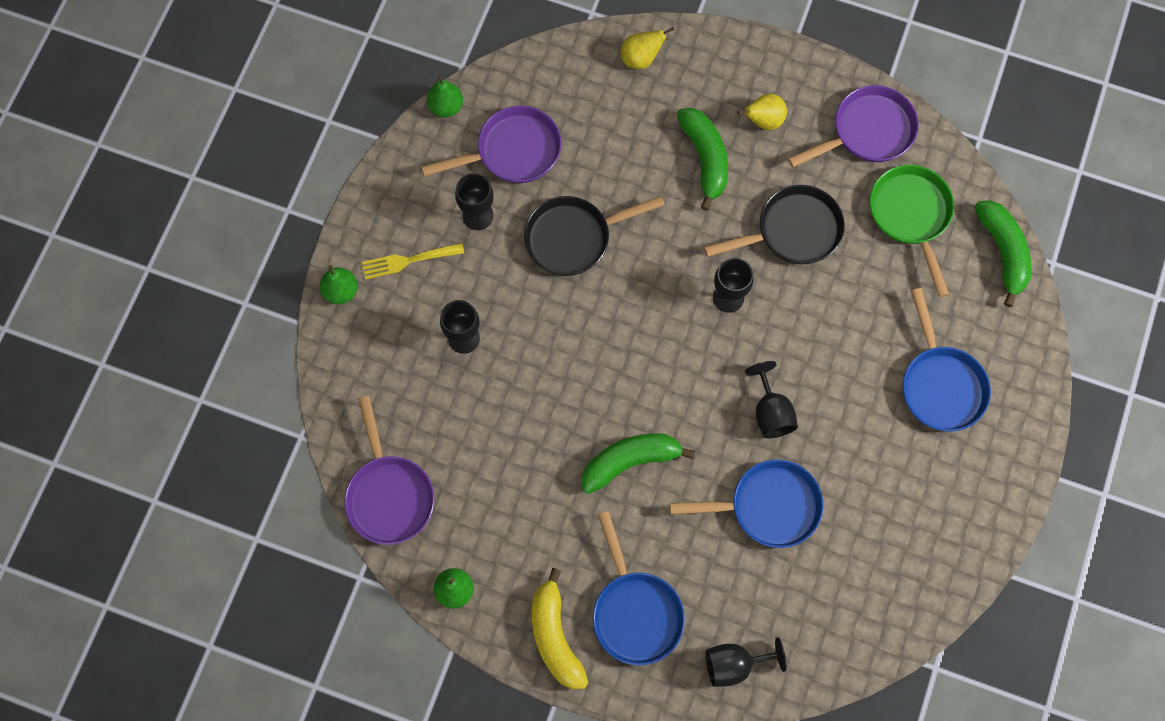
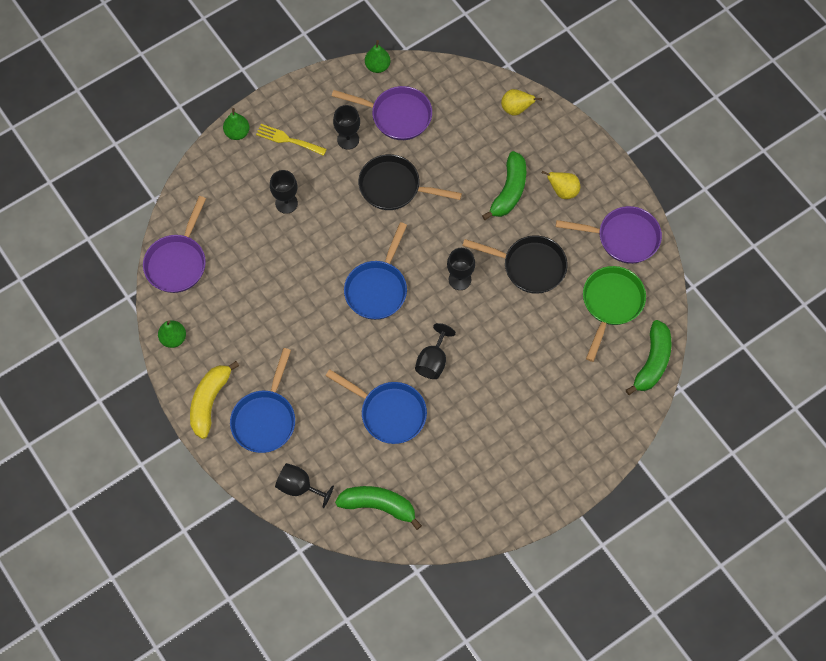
camera: 35 degrees right, 5 degrees down
green banana [582,433,695,494] -> green banana moved to [335,486,422,530]
blue pan [903,288,991,432] -> blue pan moved to [344,222,407,320]

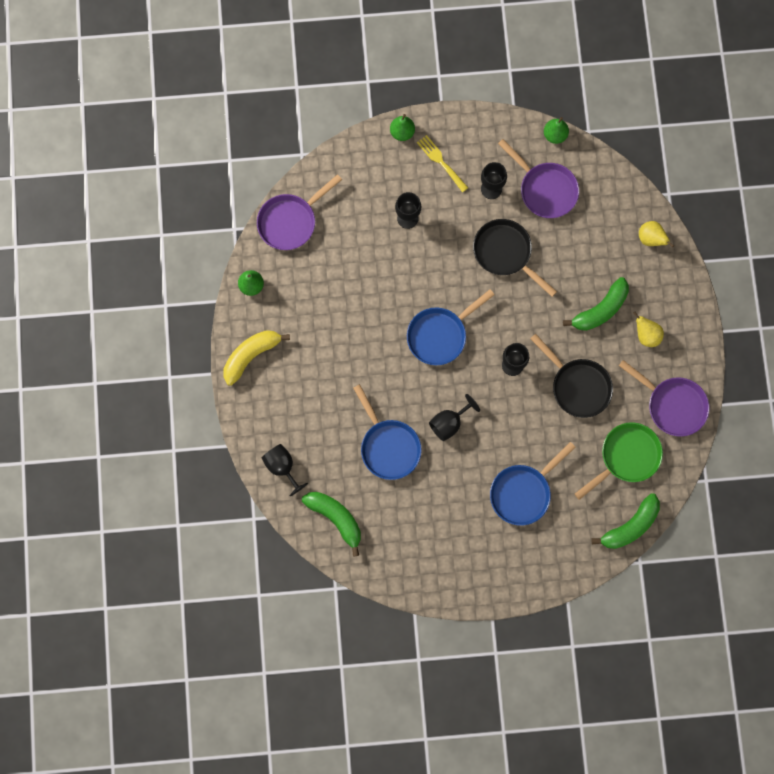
camera: 30 degrees right, 10 degrees up
blue pan [230,348,295,453] -> blue pan moved to [490,442,576,526]

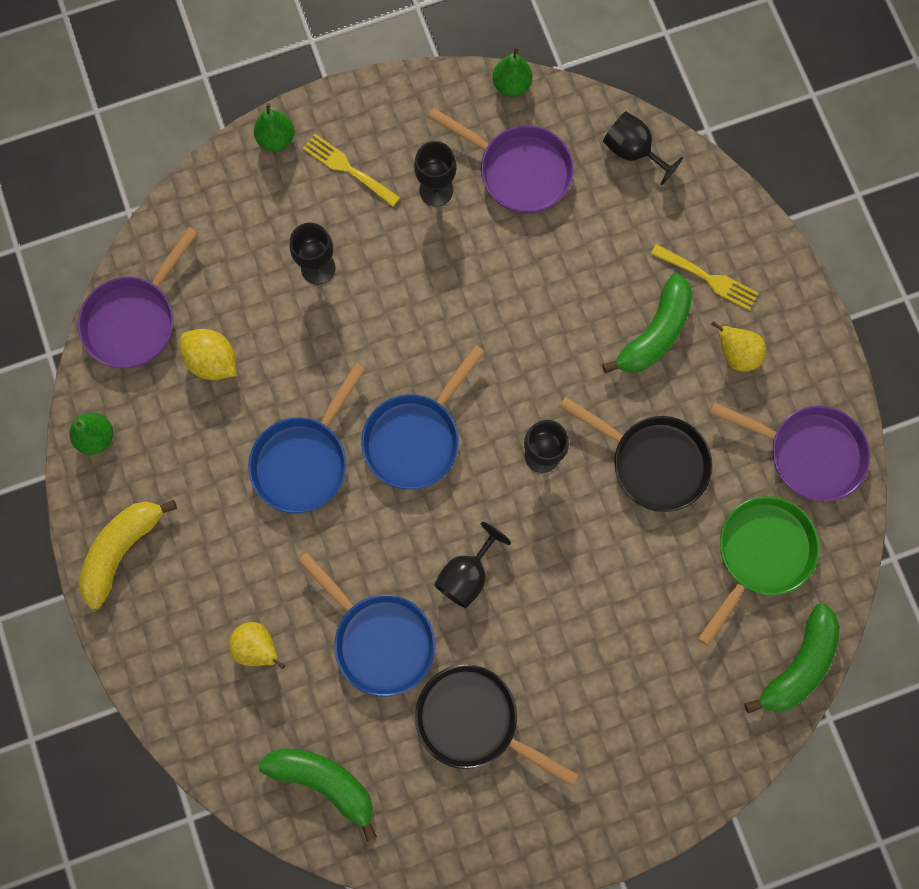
camera: 15 degrees left, 0 degrees up
black goblet [262,444,308,496] -> black goblet moved to [603,111,683,186]
black pan [473,219,557,297] -> black pan moved to [415,664,578,786]
blue pan [490,442,576,526] -> blue pan moved to [248,363,365,514]
yellow pear [639,221,674,247] -> yellow pear moved to [229,622,285,669]
none -> yellow lemon [180,329,236,380]
none -> yellow fork [651,244,758,311]

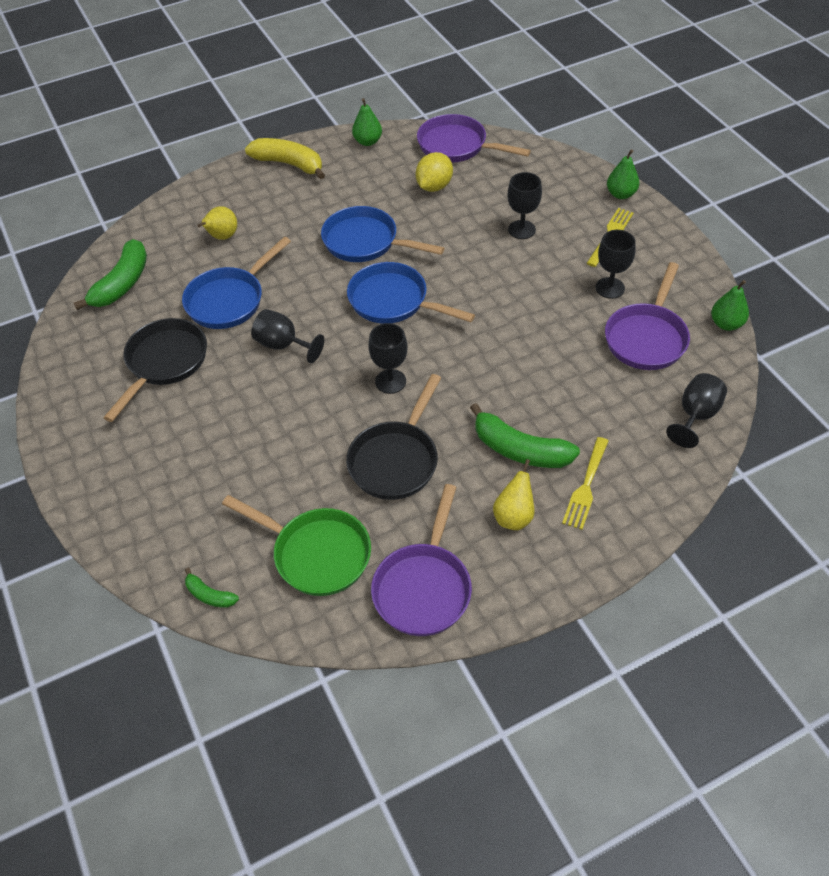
camera: 85 degrees right, 25 degrees down
green banana [745,604,840,714] -> green banana [185,568,239,608], size x0.51

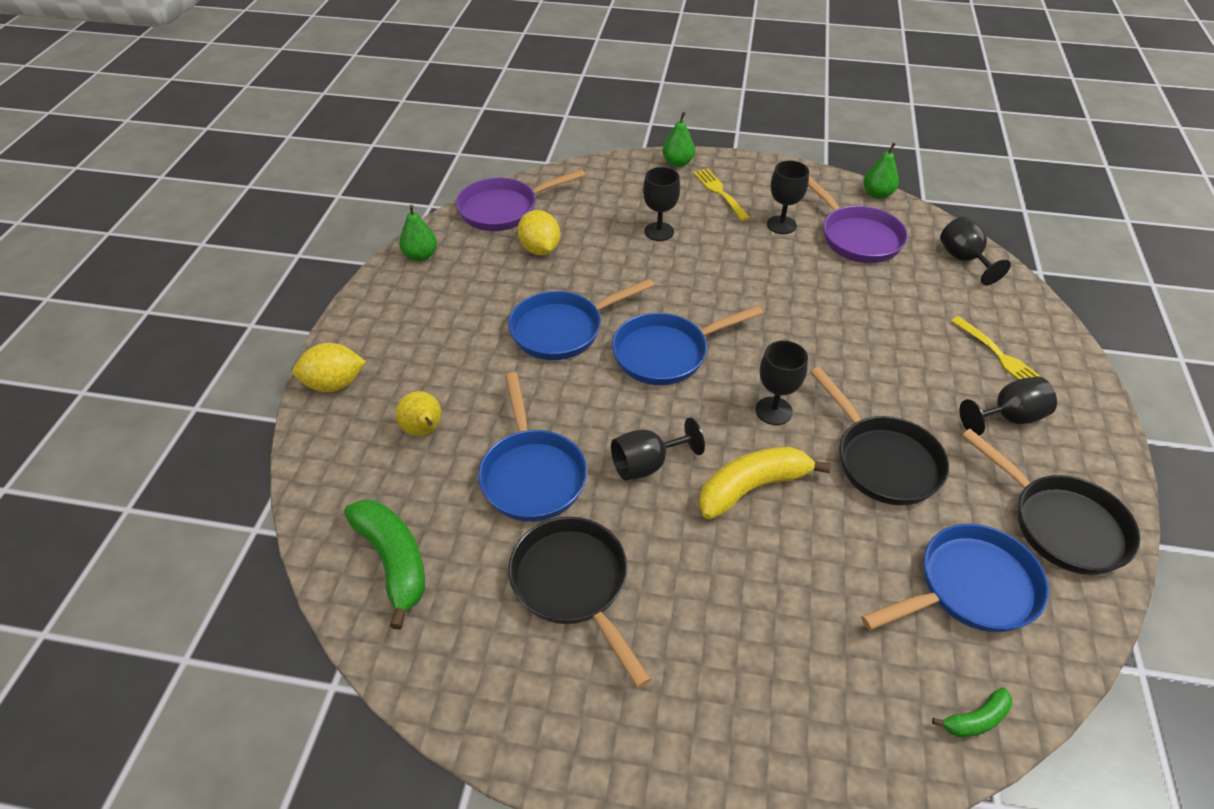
camera: 55 degrees left, 5 degrees down
green pan [222,495,371,596] -> blue pan [861,524,1049,632]
yellow banana [245,138,325,180] -> yellow banana moved to [699,447,831,520]
purple pan [371,484,472,636] -> black pan [962,429,1141,575]
green banana [470,403,580,468] -> none
yellow pear [493,459,534,530] -> black goblet [960,376,1057,436]
none -> yellow lemon [293,343,366,392]

